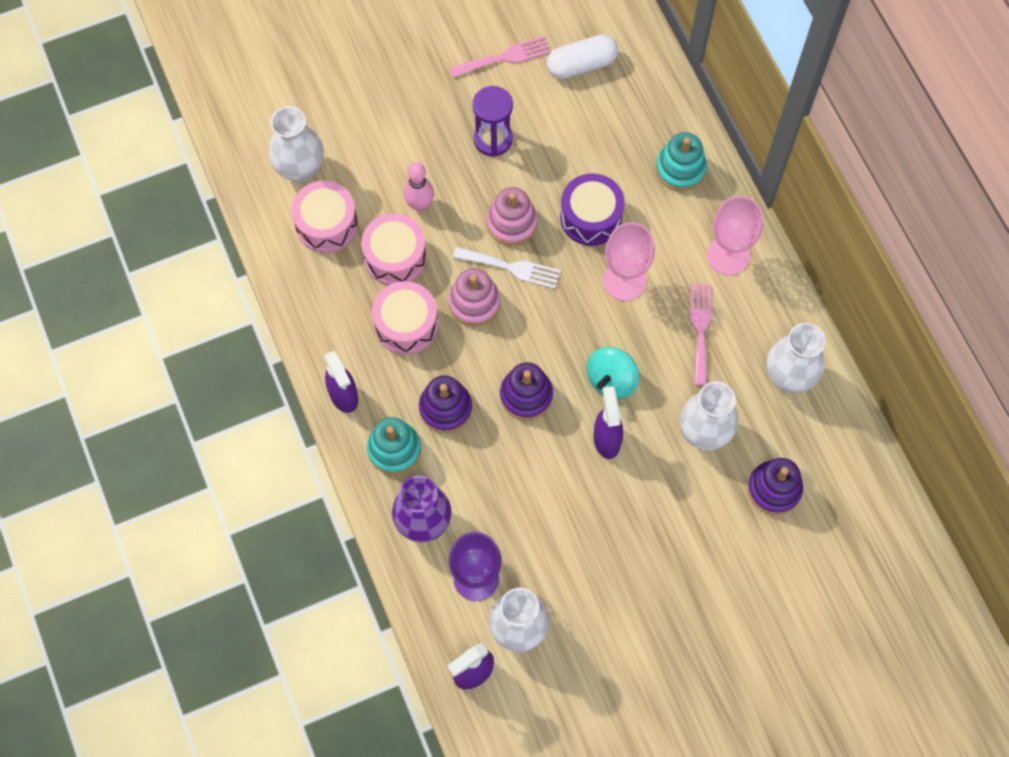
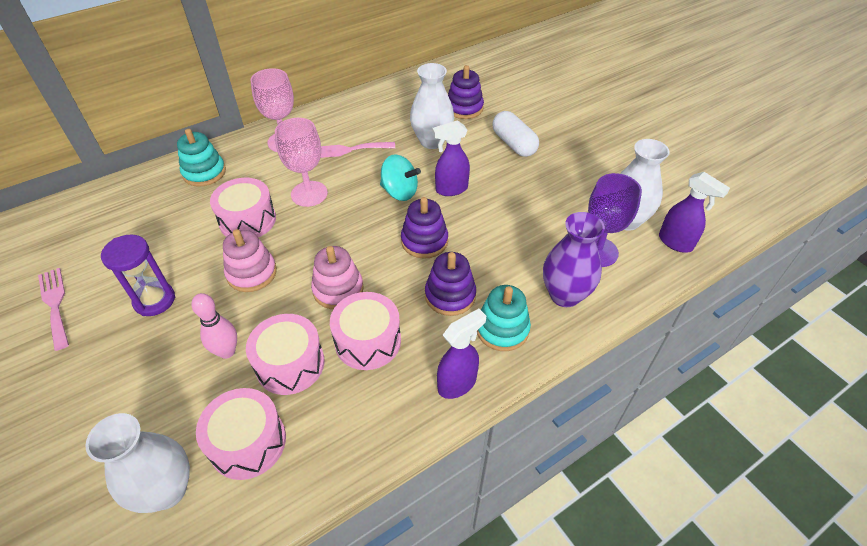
camera: 100 degrees left, 20 degrees down
white fork [453,247,560,289] -> none
white capsule [546,34,618,79] -> white capsule moved to [492,111,539,157]
purple drum [560,173,625,246] -> pink drum [210,178,276,237]
white vase [766,323,826,393] -> none

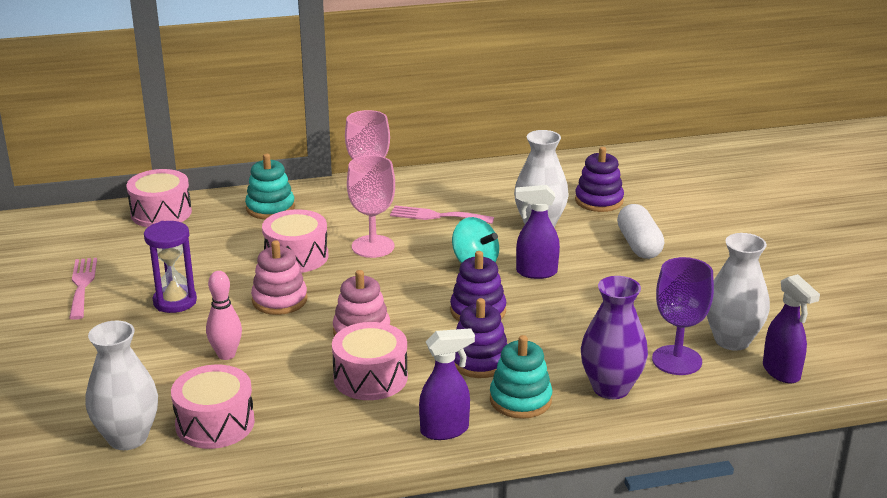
camera: 20 degrees right, 20 degrees down
pink drum [246,314,325,395] -> pink drum moved to [127,169,192,227]

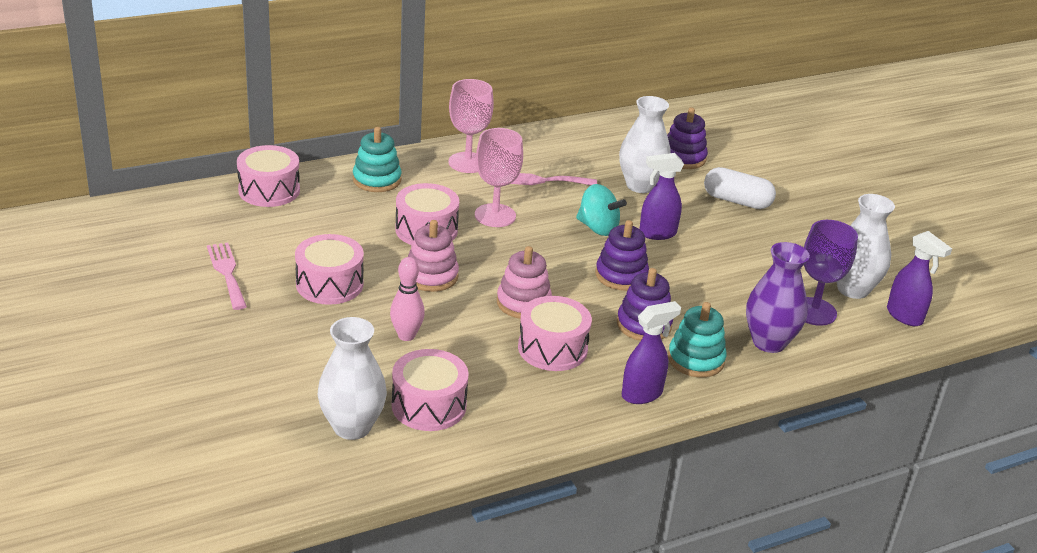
camera: 15 degrees left, 5 degrees up
purple hourglass [144,221,197,313] -> pink drum [295,234,364,305]
white capsule [617,204,664,259] -> white capsule turned 45 degrees counterclockwise [704,167,776,209]

